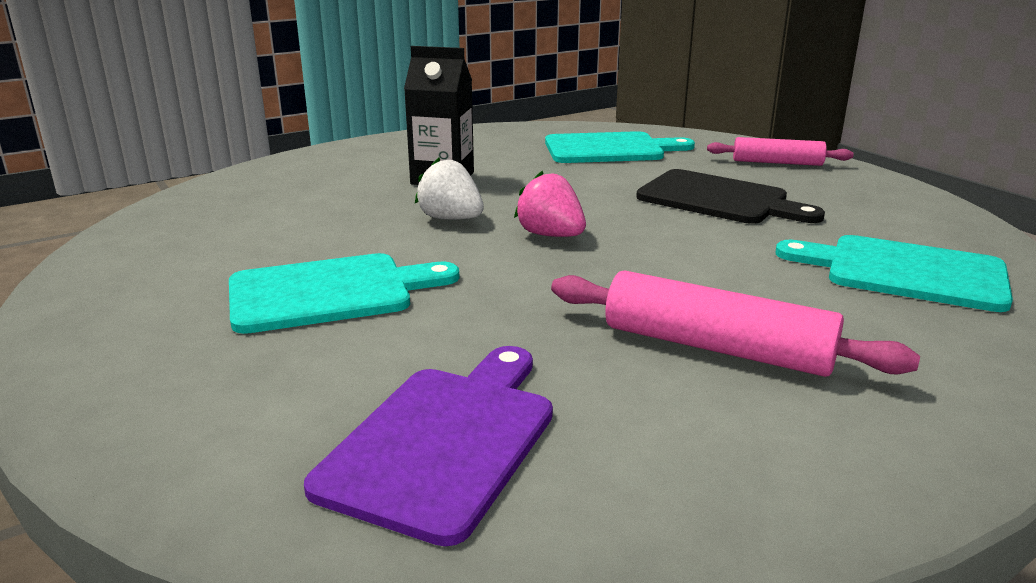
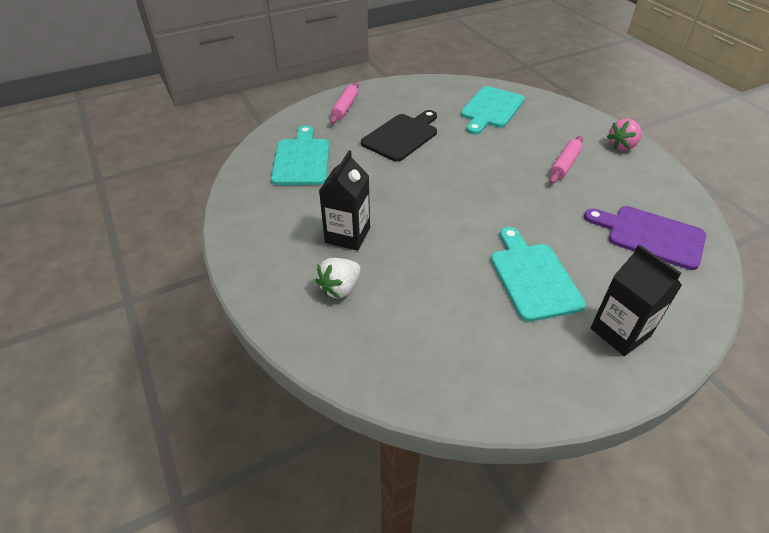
camera: 85 degrees left, 20 degrees up
white strawberry [415,158,484,220] -> white strawberry moved to [316,258,361,298]
pink strawberry [514,170,586,237] -> pink strawberry moved to [607,118,642,151]
pink rolling pin [551,271,920,377] -> pink rolling pin [549,136,583,184], size x0.65
none -> black carton [591,244,682,356]

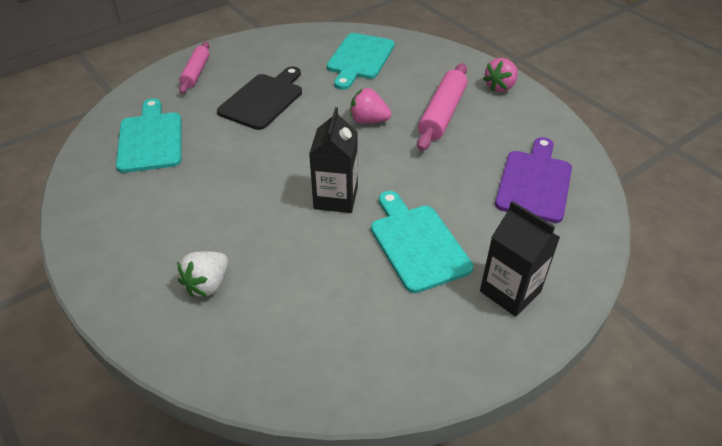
camera: 10 degrees left, 0 degrees up
black carton [319,150,370,251] -> black carton moved to [309,107,358,213]
pink rolling pin [549,136,583,184] -> pink rolling pin [417,63,467,151], size x1.54
purple cutting board [584,206,706,270] -> purple cutting board turned 90 degrees clockwise [495,137,572,223]
none -> pink strawberry [350,88,391,123]

